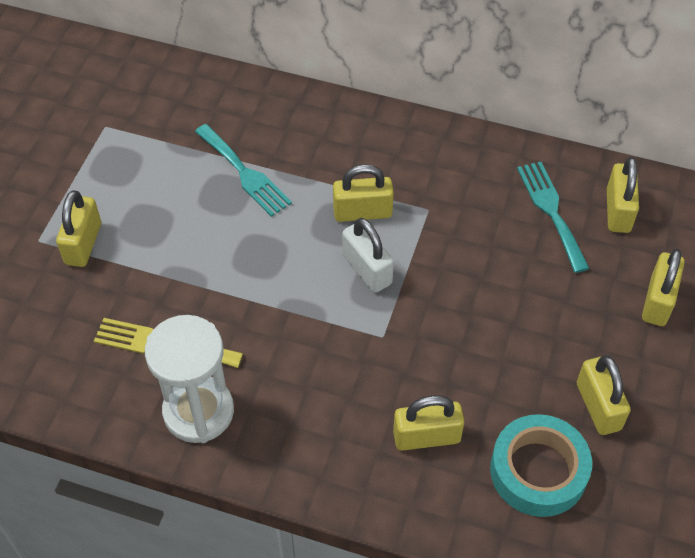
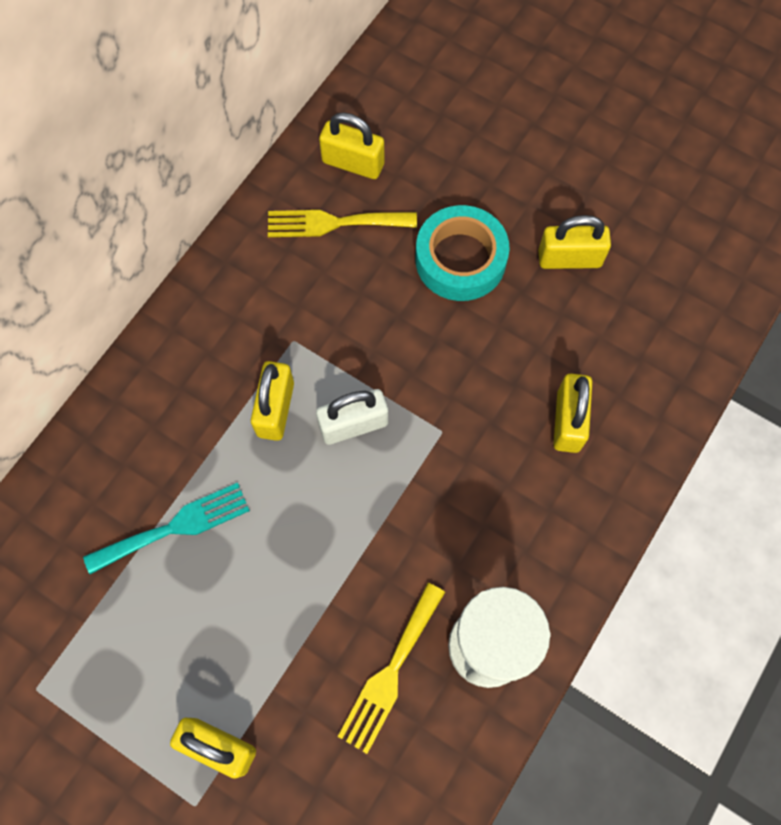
camera: 75 degrees left, 15 degrees up
turquoise tape [490,414,592,517] -> turquoise tape moved to [415,205,510,301]
turquoise fork [517,162,590,273] -> yellow fork [268,210,417,237]
yellow padlock [642,249,685,326] -> none

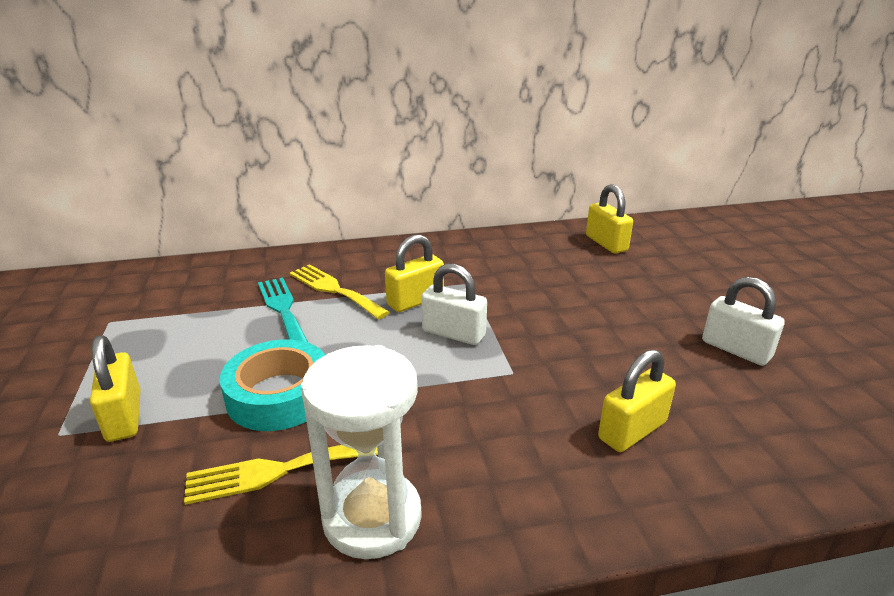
camera: 45 degrees right, 40 degrees down
turquoise fork [83,483,250,574] -> turquoise fork turned 135 degrees counterclockwise [258,277,308,342]
yellow fork [268,210,417,237] -> yellow fork moved to [290,264,390,319]
turquoise tape [415,205,510,301] -> turquoise tape moved to [220,339,325,431]
yellow padlock [538,215,611,269] -> white padlock [702,277,785,366]

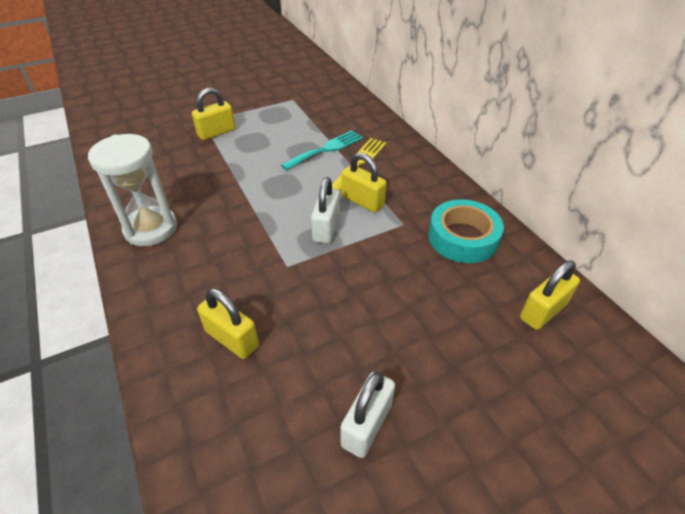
camera: 75 degrees right, 15 degrees up
yellow fork [184,445,378,505] -> none
turquoise tape [220,339,325,431] -> turquoise tape moved to [428,199,504,263]

